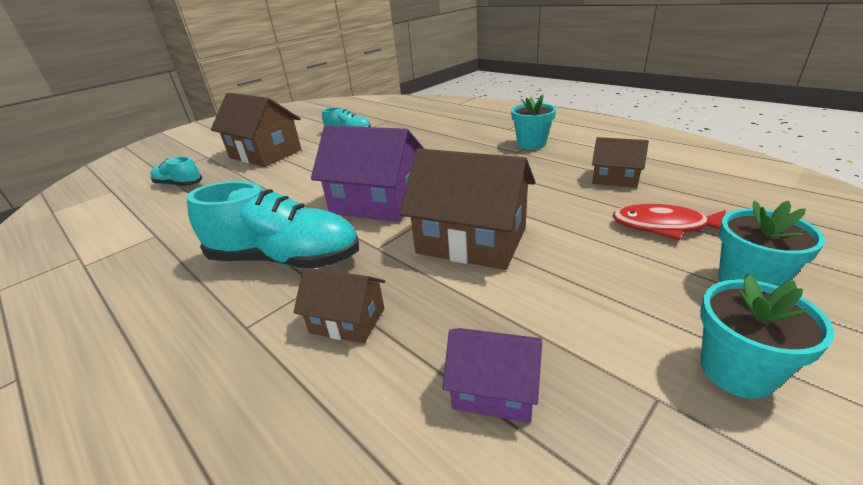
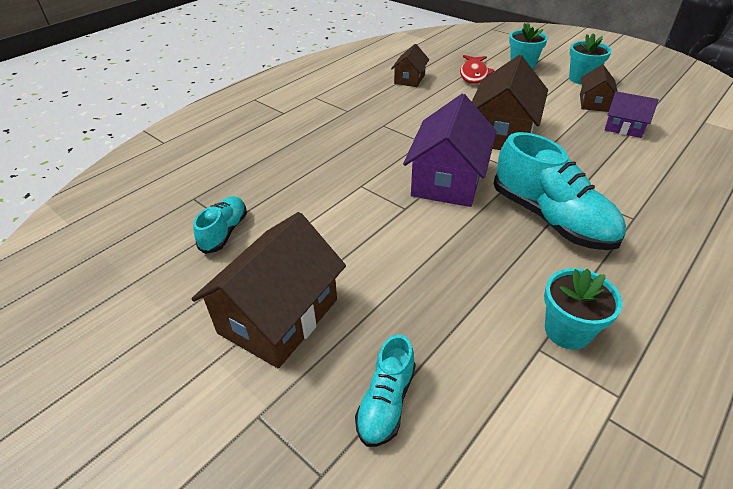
camera: 95 degrees left, 10 degrees up
turquoise shoe [187,181,359,268] -> turquoise shoe turned 135 degrees clockwise [493,132,626,250]
brown house [293,268,385,343] -> brown house moved to [580,65,618,112]
purple house [443,328,542,423] -> purple house turned 75 degrees counterclockwise [605,91,659,138]
turquoise flower pot [511,94,556,150] -> turquoise flower pot moved to [544,268,623,350]

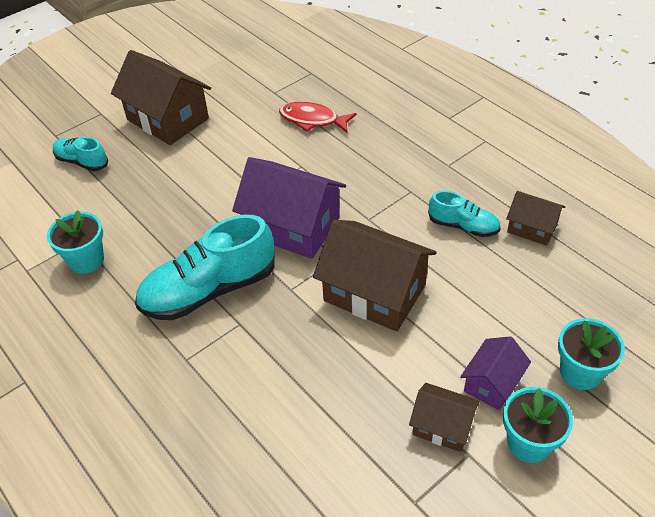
camera: 100 degrees right, 5 degrees up
turquoise shoe [193,196,247,254] -> turquoise shoe moved to [428,191,501,237]
red fish [460,55,495,84] -> red fish moved to [279,102,357,133]
purple house [605,91,659,138] -> purple house moved to [460,336,531,410]

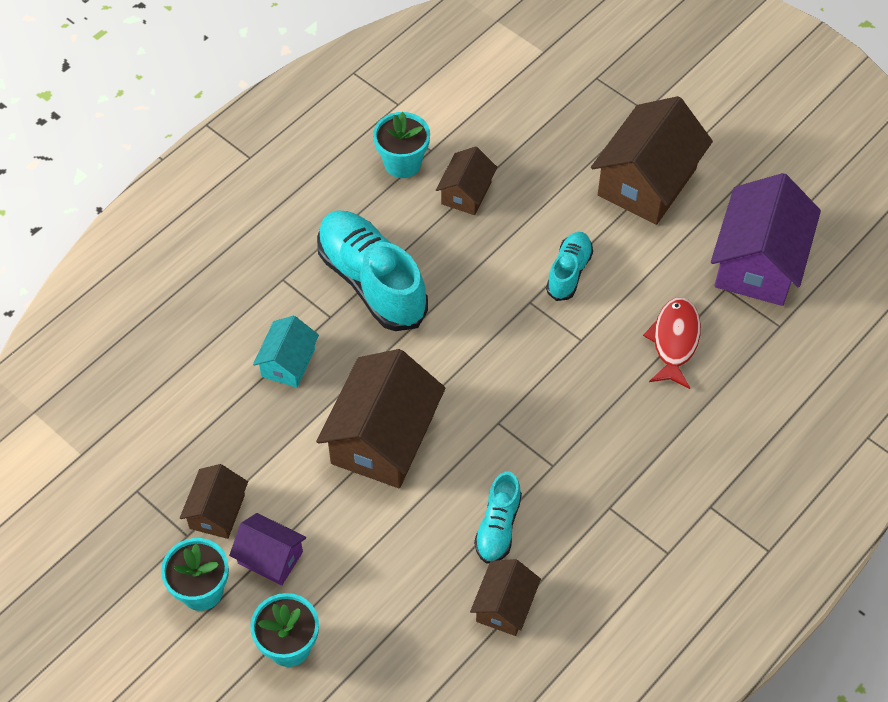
camera: 80 degrees right, 10 degrees up
turquoise shoe [53,137,108,171] -> turquoise shoe moved to [546,232,593,301]
purple house [232,157,346,259] -> purple house moved to [711,173,821,306]
none -> turquoise house [253,316,319,388]
none -> brown house [436,146,497,215]

